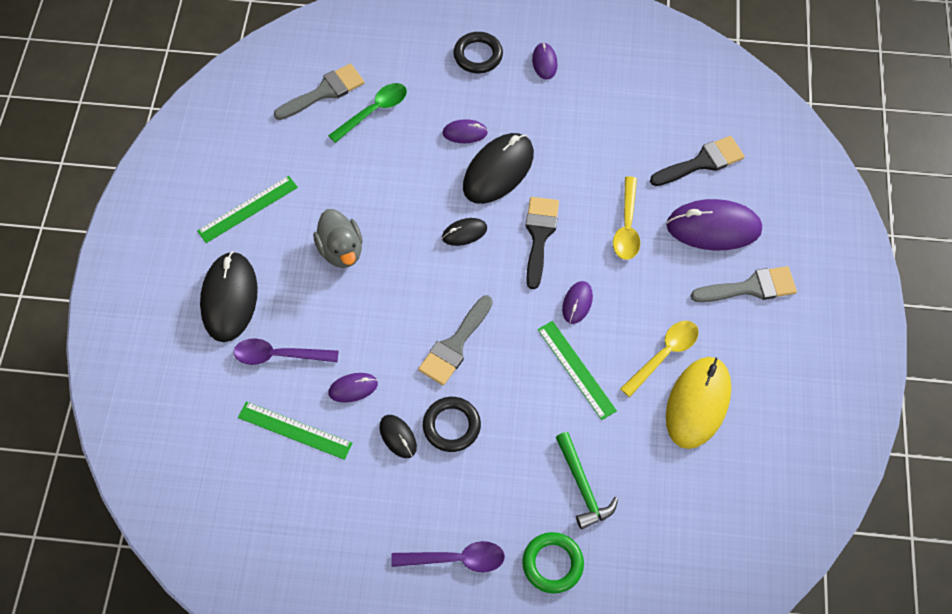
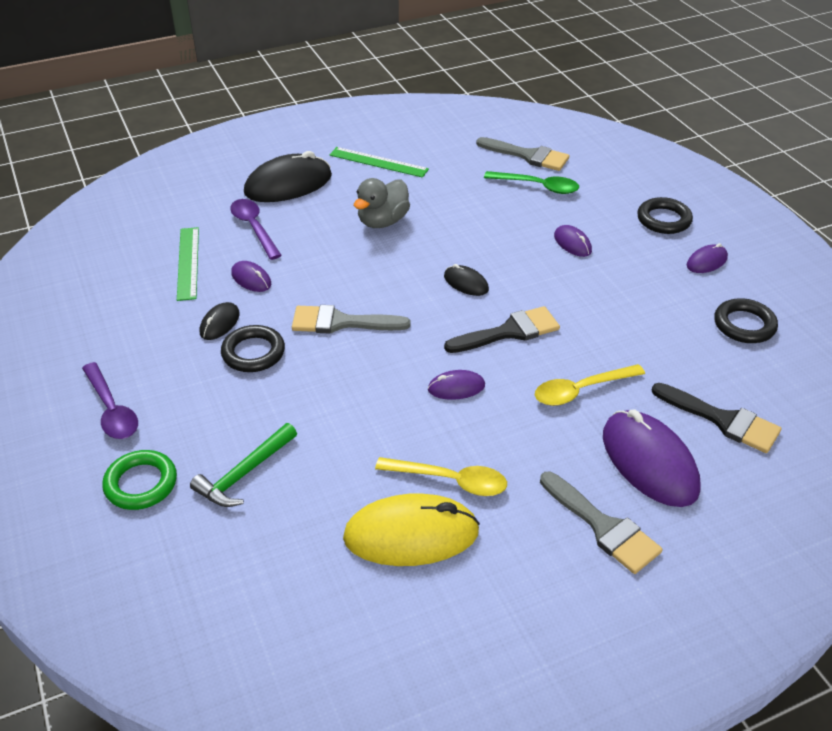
camera: 60 degrees right, 20 degrees down
black mouse [463,133,534,204] -> none
green ruler [538,321,617,420] -> none
none -> black ring [714,298,778,343]

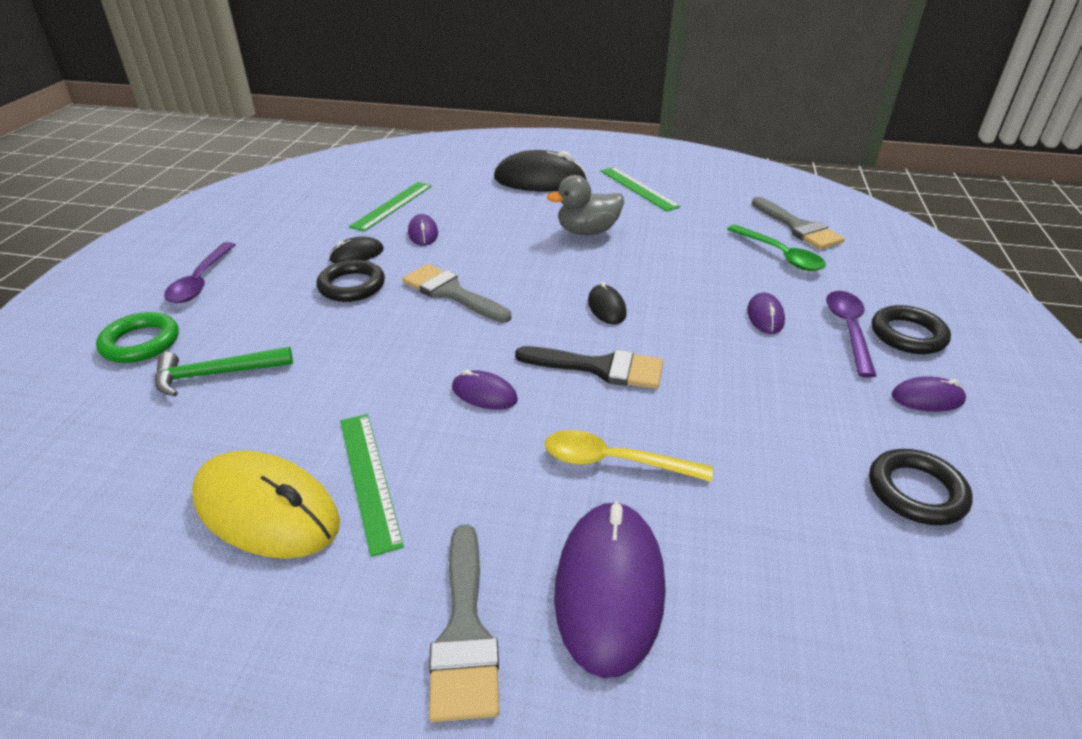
camera: 35 degrees right, 5 degrees down
purple spoon [230,199,282,260] -> purple spoon moved to [826,291,877,378]
yellow spoon [375,457,507,496] -> green ruler [340,414,404,557]
black brush [652,383,782,453] -> none

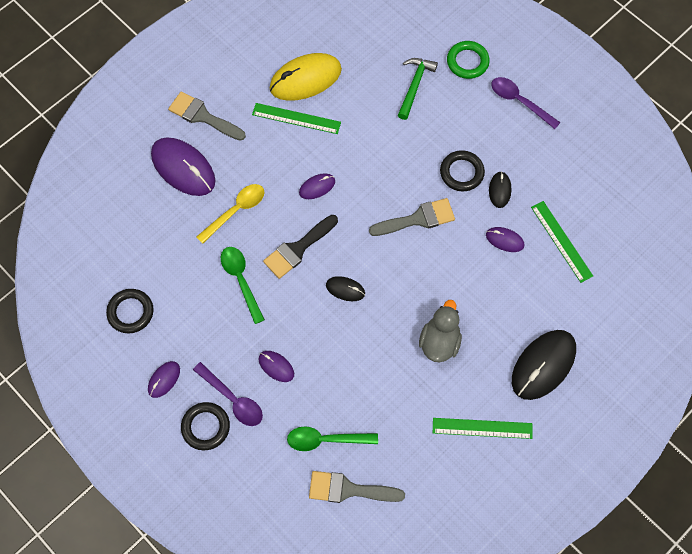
camera: 125 degrees right, 30 degrees up
none -> green spoon [221,247,265,324]

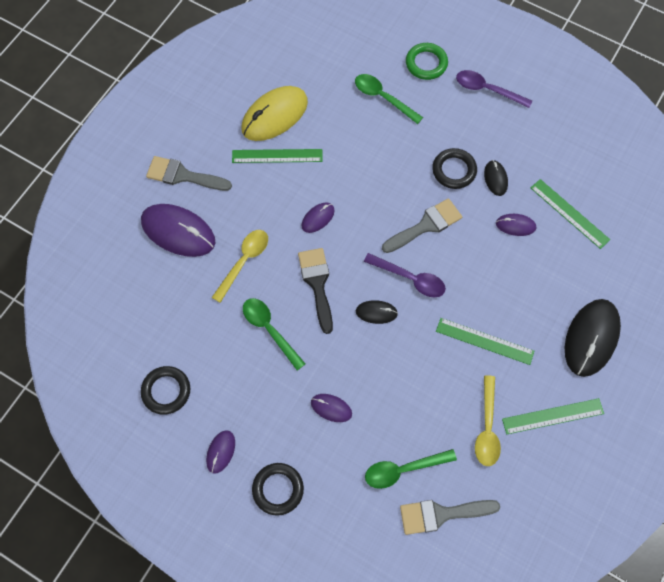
camera: 15 degrees left, 0 degrees up
purple spoon [193,362,263,426] -> purple spoon moved to [364,253,446,297]
black brush [263,215,338,279] -> black brush turned 135 degrees clockwise [298,248,333,334]
green hammer [398,58,438,120] -> green spoon [355,74,423,124]
grey duck [419,300,462,362] -> green ruler [436,318,534,365]
none -> yellow spoon [475,375,501,466]

